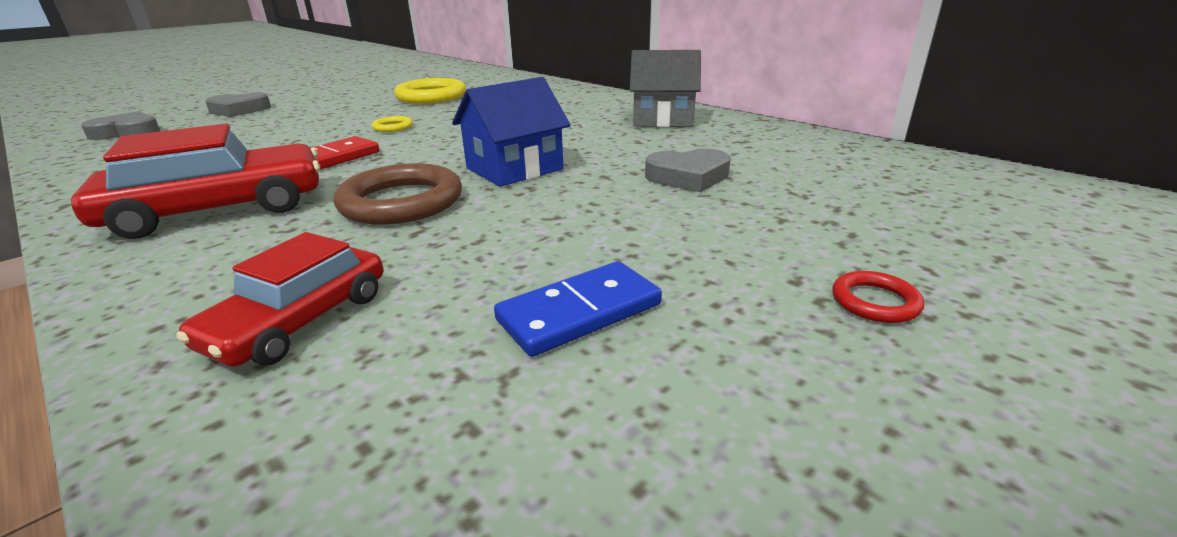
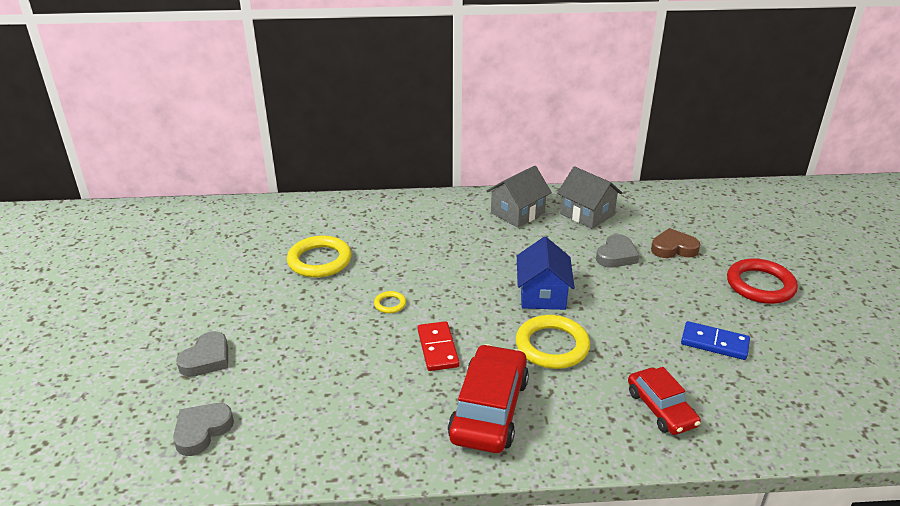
camera: 50 degrees left, 5 degrees up
brown ring [334,163,462,225] -> yellow ring [516,315,590,369]
blue domino [494,261,662,357] -> blue domino turned 75 degrees counterclockwise [681,321,750,360]
red ring [832,271,924,323] -> red ring [727,258,798,304], size x2.15
none -> grey house [557,166,622,229]
none -> brown heart [651,228,701,258]

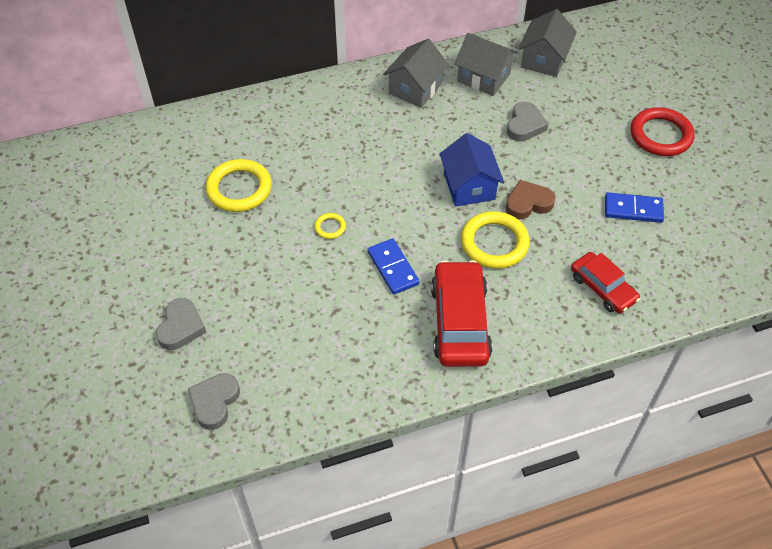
camera: 15 degrees left, 20 degrees up
red domino [418,321,459,371] -> blue domino [368,238,420,295]
brown heart [651,228,701,258] -> brown heart moved to [505,180,555,220]
none -> grey house [518,9,577,77]

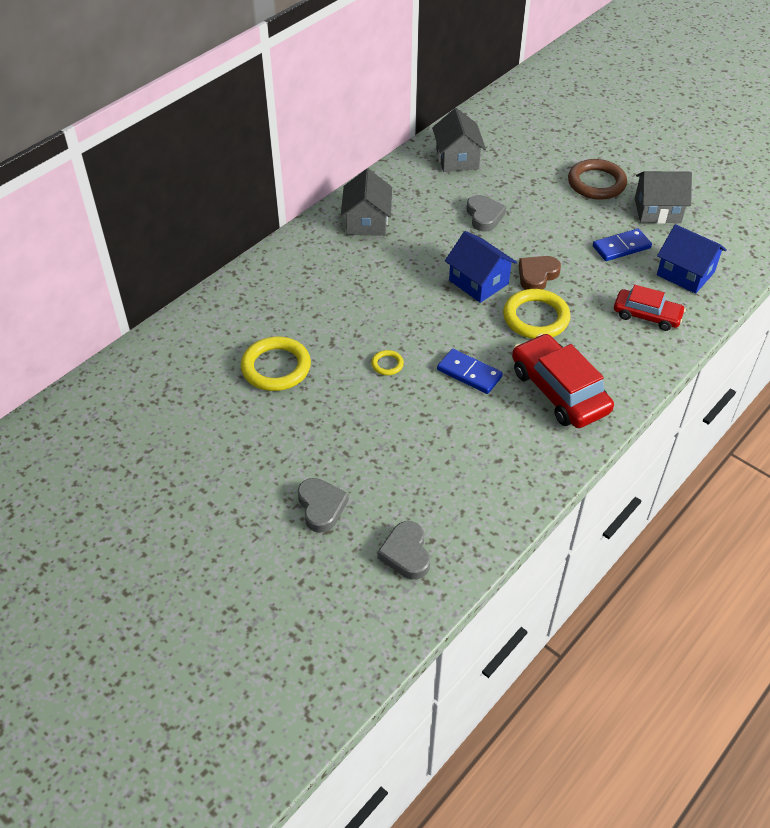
camera: 30 degrees left, 5 degrees down
grey house [454,33,518,96] -> grey house moved to [635,171,692,224]
red ring [631,107,694,156] -> brown ring [568,159,627,200]
none -> blue house [657,224,727,294]

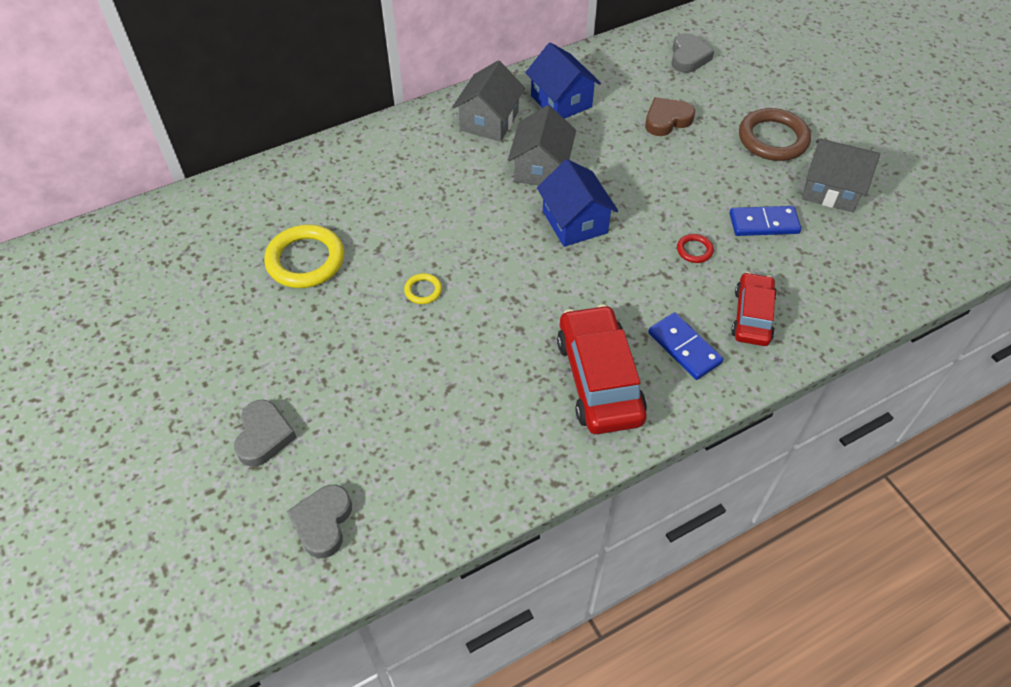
camera: 20 degrees right, 5 degrees up
grey house [432,108,486,172] -> grey house moved to [508,105,576,186]
blue domino [437,349,503,394] -> blue domino moved to [648,312,723,380]
grey heart [467,195,506,232] -> grey heart moved to [671,33,714,73]
yellow ring [503,289,571,339] -> none
brown heart [519,256,561,290] -> brown heart moved to [645,97,695,136]
red car [614,285,686,331] -> red car turned 120 degrees counterclockwise [731,272,777,346]
blue house [657,224,727,294] -> blue house moved to [525,42,601,119]
none -> red ring [677,234,714,263]

